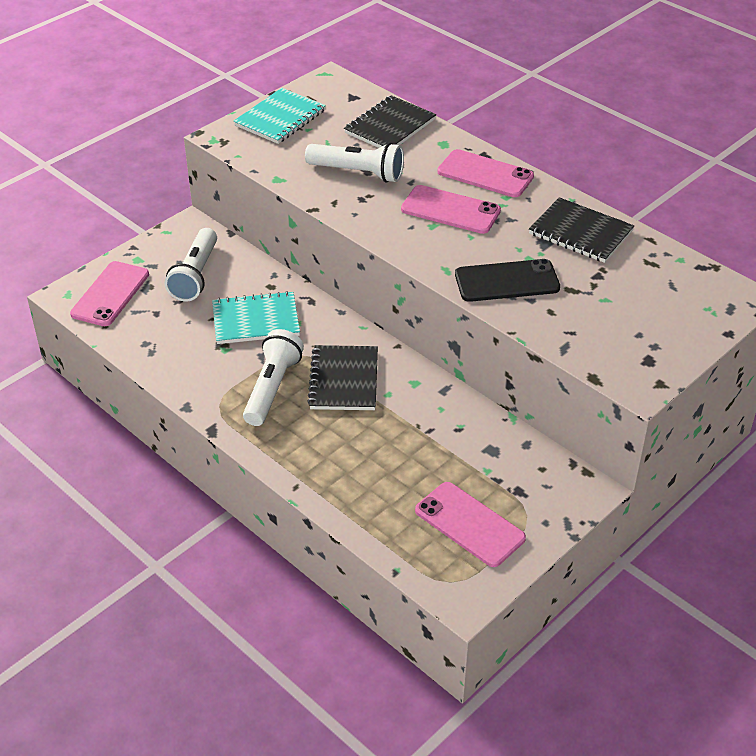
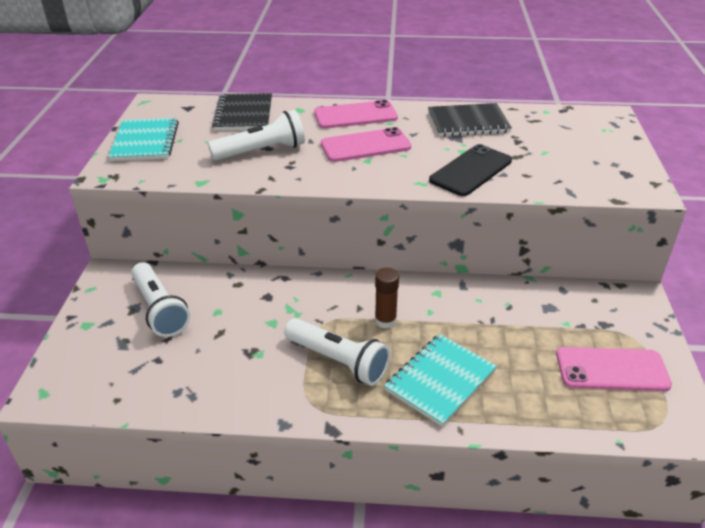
camera: 40 degrees left, 5 degrees down
pink phone [70,261,149,326] -> none
turquoise notebook [212,291,300,344] -> turquoise notebook moved to [384,334,497,427]
white flashlight [243,329,304,426] -> white flashlight turned 150 degrees clockwise [284,318,390,386]
black notebook [307,345,378,410] -> brown glue stick [375,268,399,329]

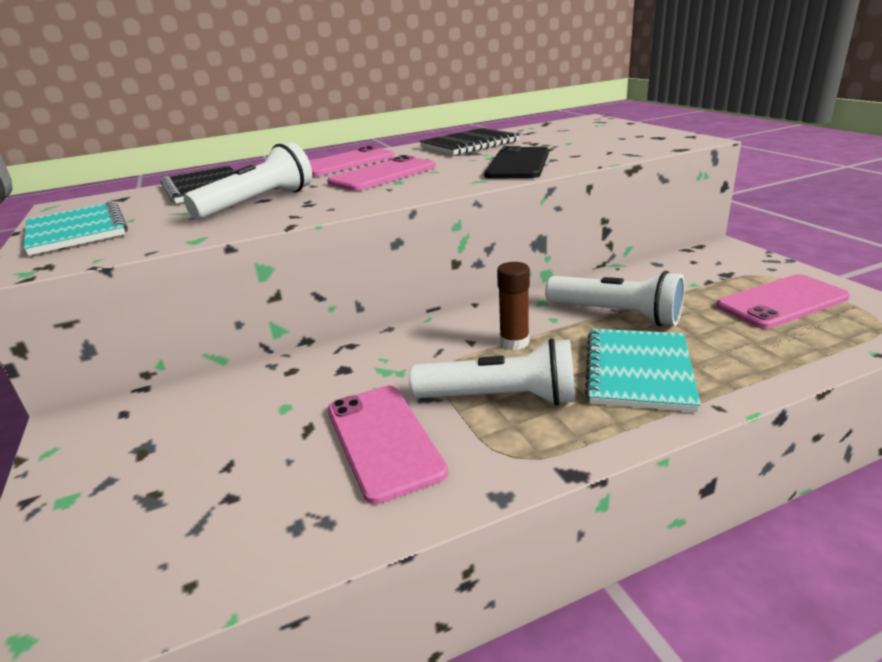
camera: 25 degrees left, 10 degrees down
white flashlight [131,262,190,337] -> white flashlight moved to [545,271,685,326]
none -> pink phone [328,386,448,504]

